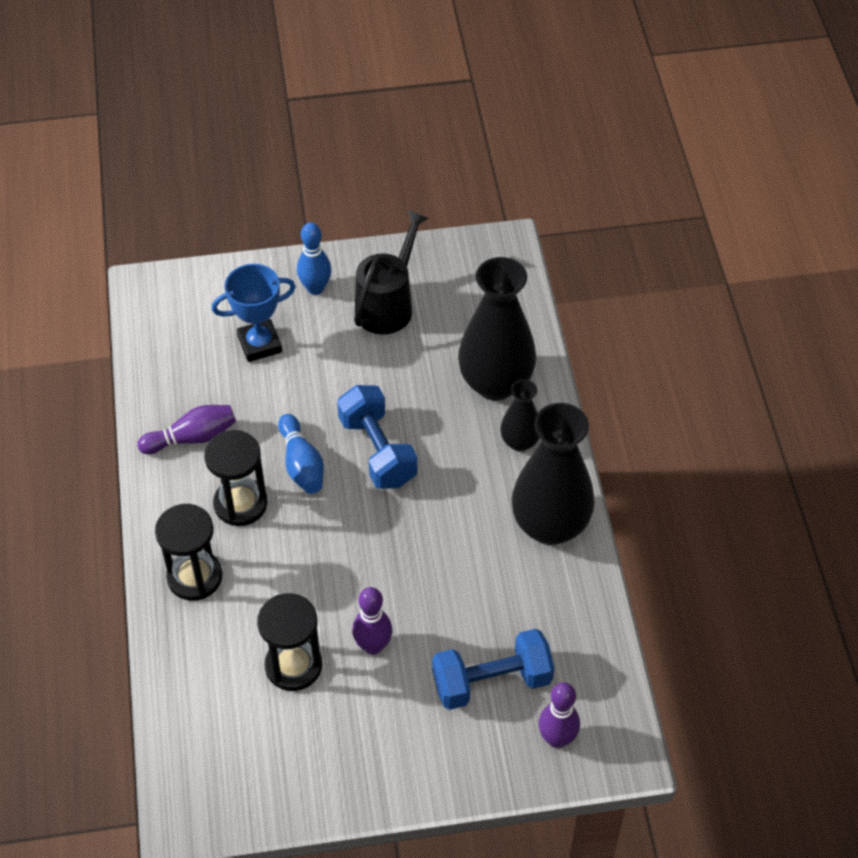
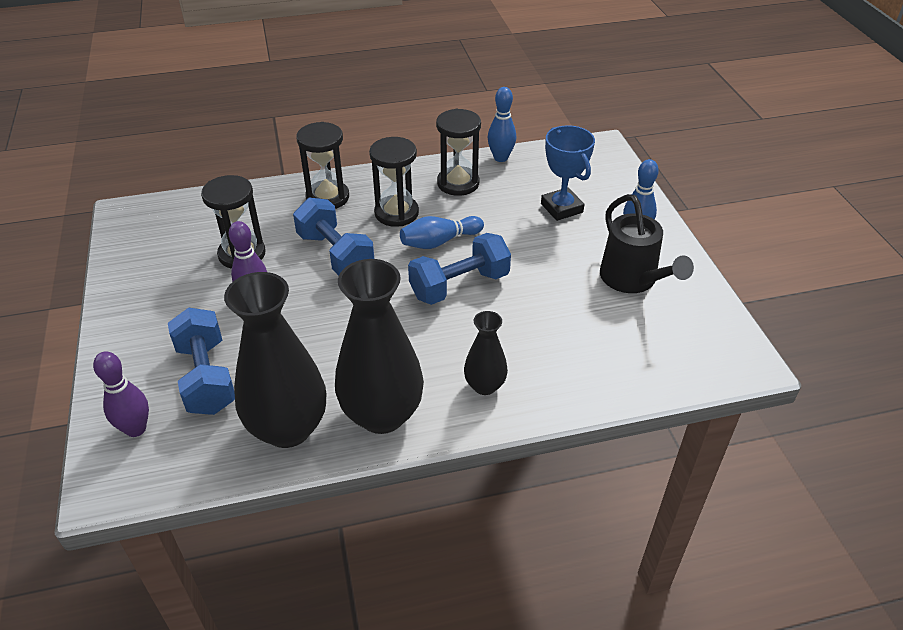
camera: 85 degrees right, 10 degrees down
purple bowling pin [137,405,236,454] -> black hourglass [436,109,481,196]
black watering can [354,210,429,335] -> black watering can turned 45 degrees clockwise [600,194,694,293]
black vase [458,257,536,401] -> black vase moved to [224,272,326,448]
none -> blue dumbbell [293,198,374,276]
none -> blue bowling pin [487,87,516,162]

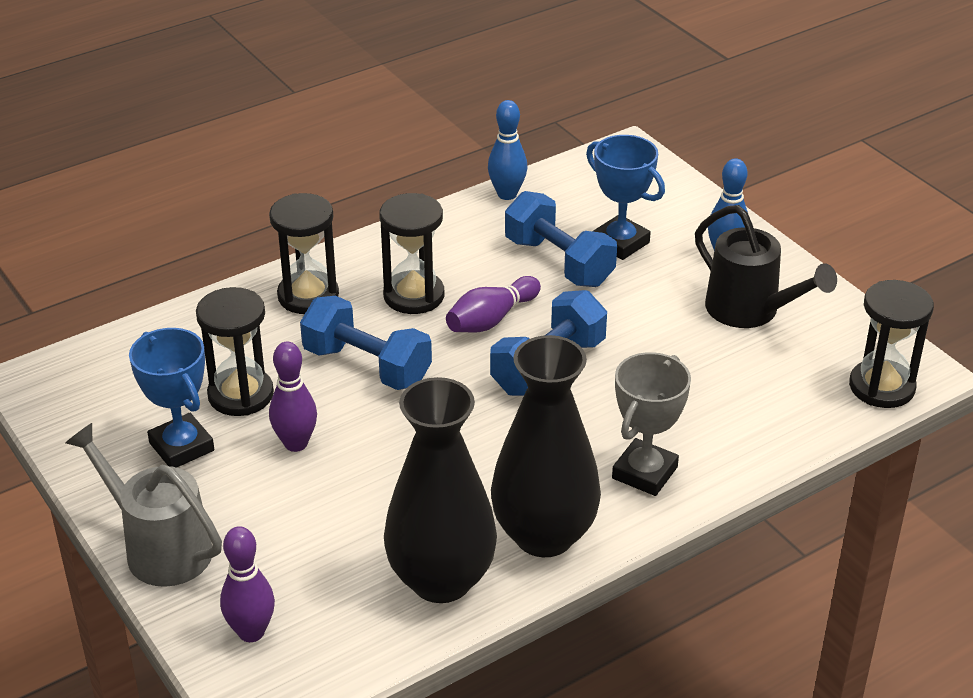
camera: 20 degrees left, 5 degrees down
blue dumbbell [168,307,235,415] -> blue dumbbell moved to [505,191,617,287]
blue bowling pin [400,216,484,249] -> purple bowling pin [446,276,541,333]
black hourglass [436,109,481,196] -> black hourglass moved to [849,280,934,408]
black vase [464,311,508,395] -> grey trophy [612,352,691,496]
none -> grey watering can [65,423,222,587]
none -> blue trophy [129,328,214,468]

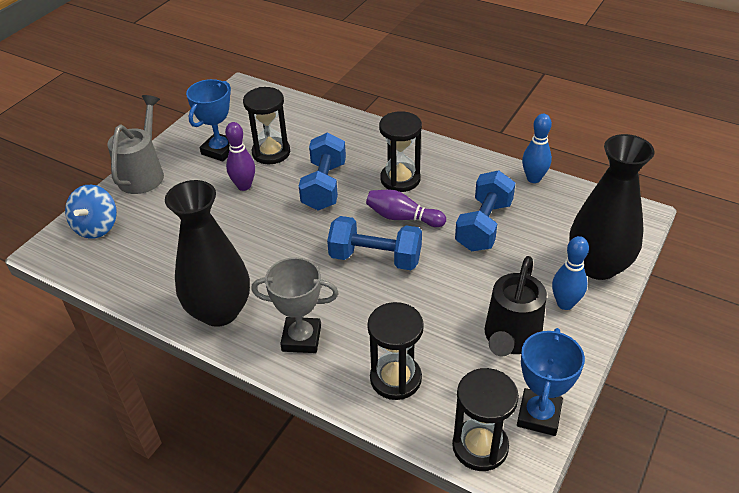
camera: 65 degrees right, 5 degrees up
purple bowling pin [220,526,275,642] -> blue spinning top [65,185,117,239]
black hourglass [269,193,339,314] -> black hourglass moved to [367,302,424,400]
black vase [384,377,497,603] -> black vase moved to [569,134,655,280]
blue trophy [586,135,665,260] -> blue trophy moved to [517,328,585,436]

